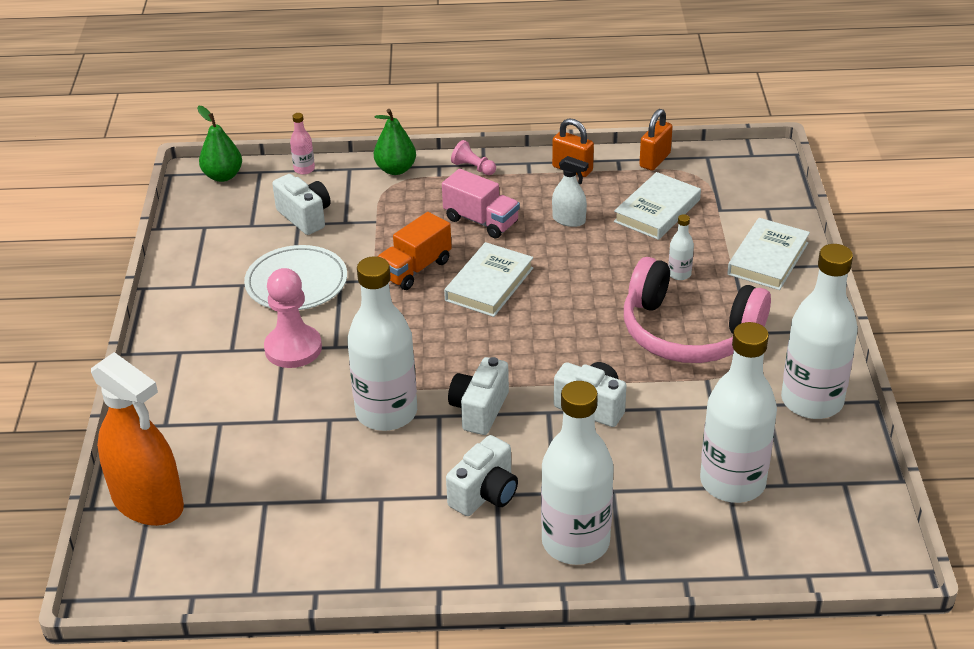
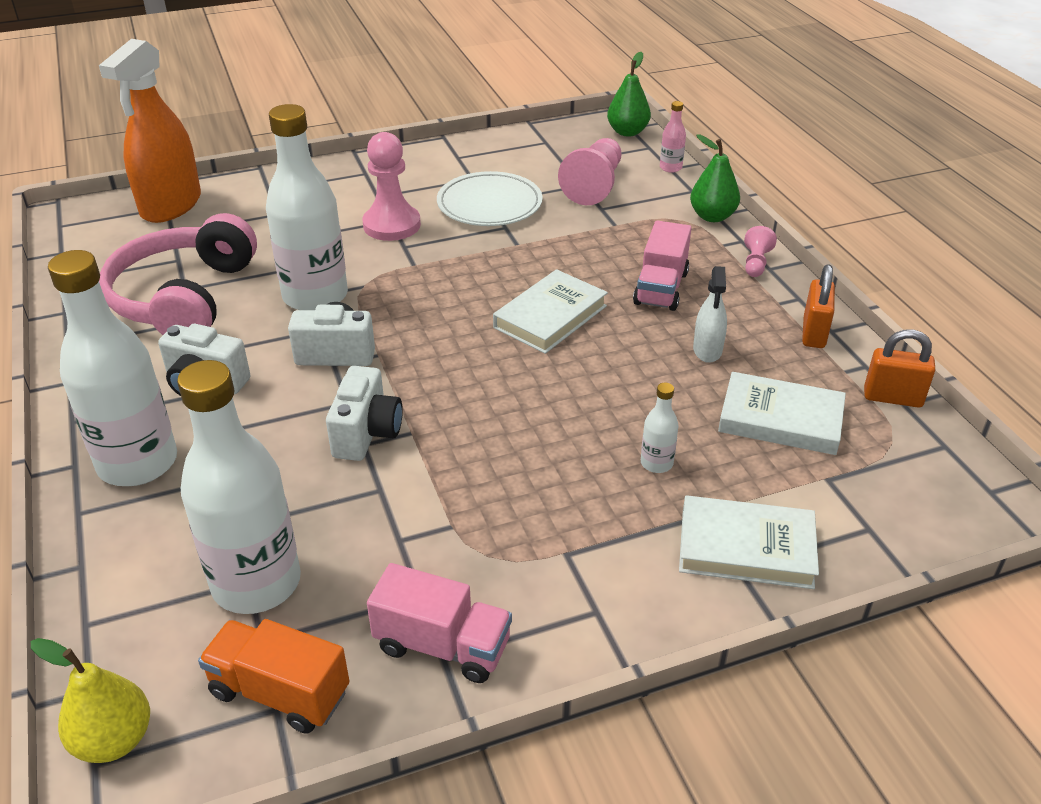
camera: 70 degrees right, 0 degrees up
white camera [272,174,330,235] -> pink pawn [558,138,622,205]
orange truck [378,212,452,290] -> orange truck moved to [198,619,349,734]
white book [444,242,533,317] -> white book turned 60 degrees counterclockwise [493,269,608,354]
pink headphones [624,257,771,363] -> pink headphones moved to [99,213,257,335]
white bottle [781,244,858,419] -> pink truck [367,563,512,683]
none -> yellow pear [31,638,150,763]

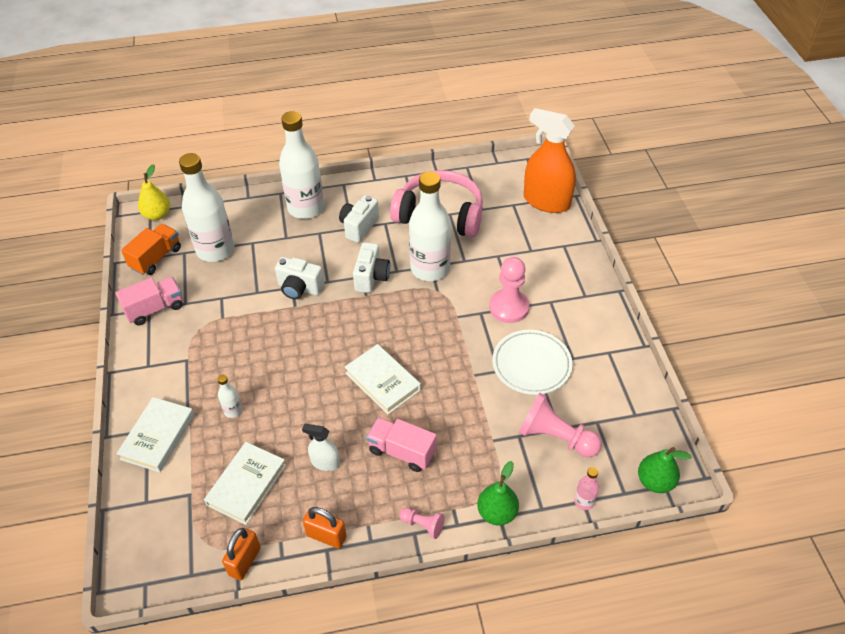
camera: 100 degrees right, 10 degrees up
pink truck [367,563,512,683] -> pink truck turned 150 degrees counterclockwise [115,277,183,326]

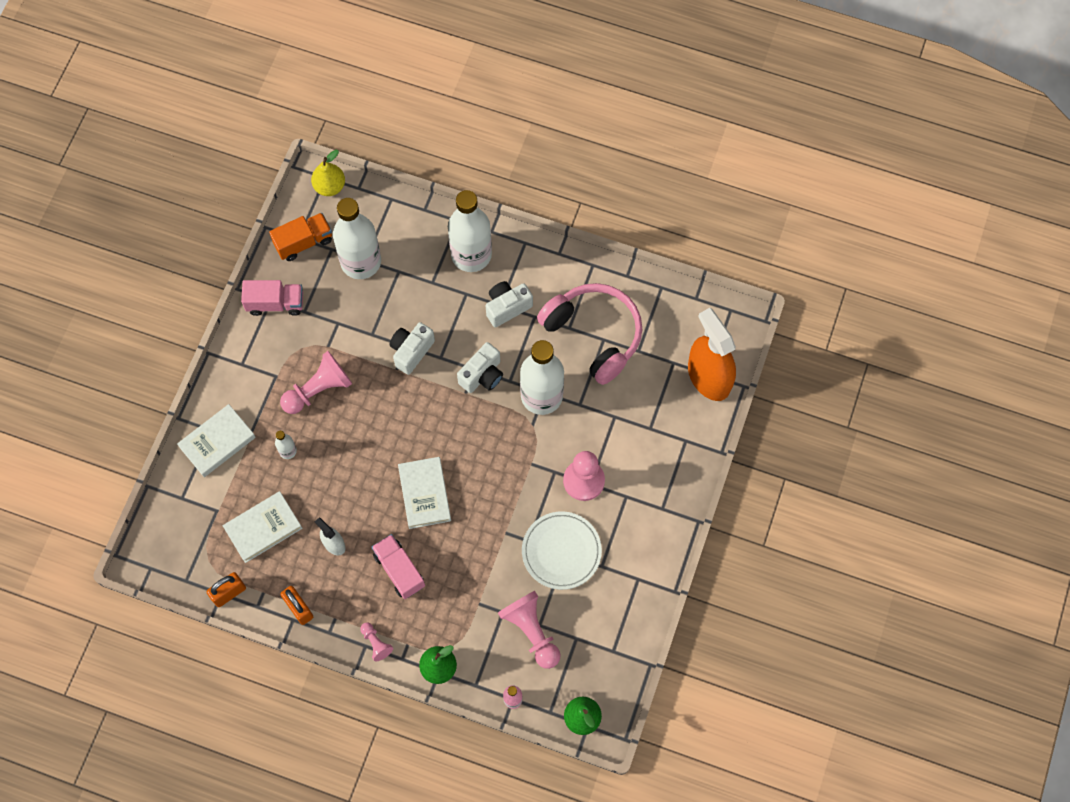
camera: 30 degrees right, 20 degrees up
white camera [275,257,324,299] -> white camera turned 75 degrees clockwise [389,322,435,375]
none -> pink pawn [280,351,352,414]

